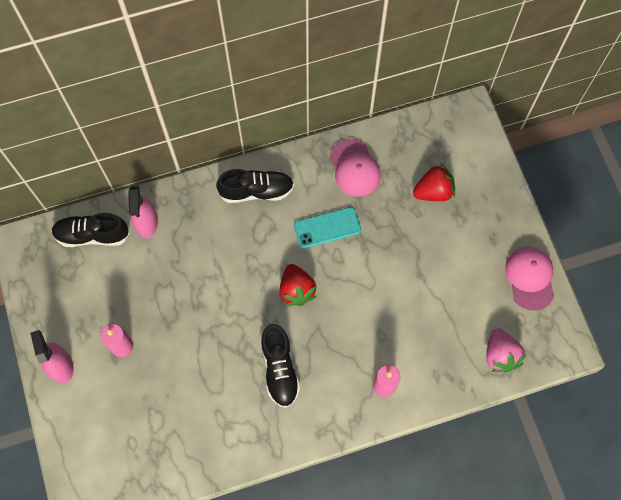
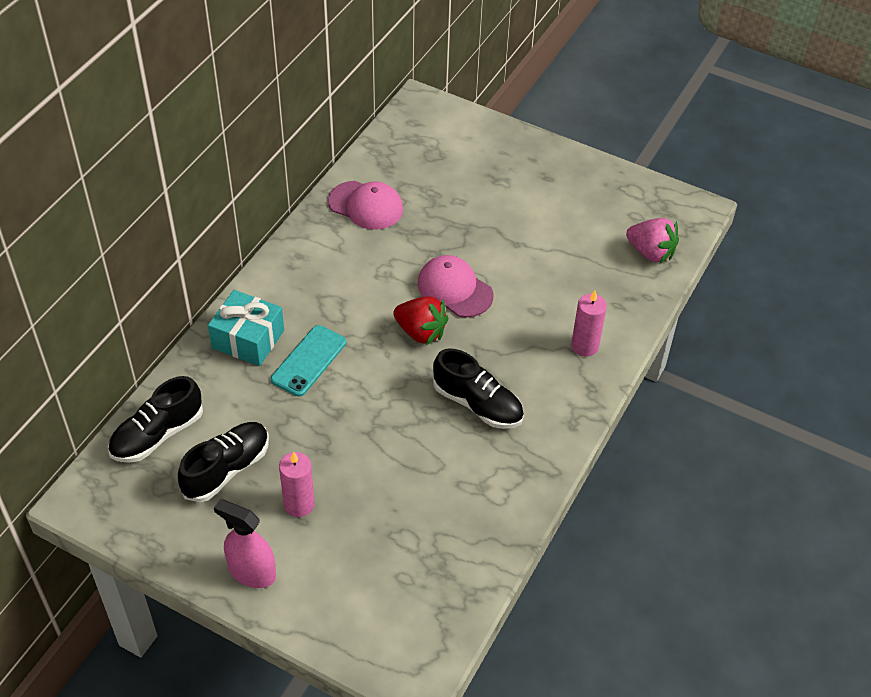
camera: 45 degrees left, 20 degrees down
pink spray bottle [128,186,158,239] -> none
black shoe [216,169,294,203] -> black shoe moved to [178,422,269,502]
turquoise phone [294,207,361,249] -> turquoise phone moved to [271,325,346,397]
red strawberry [413,164,455,201] -> none
pink cap [505,247,554,311] -> pink cap moved to [417,255,494,318]
none -> turquoise gift [208,290,284,366]

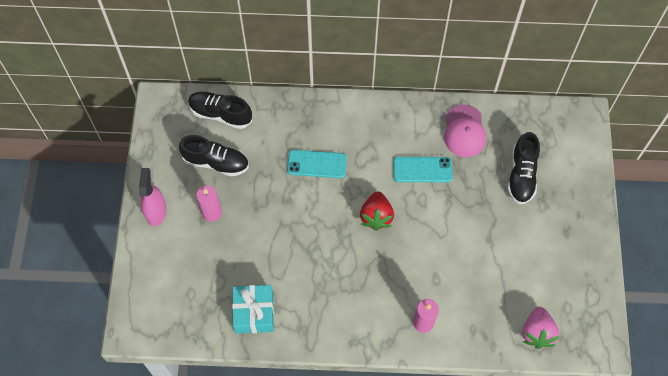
camera: 65 degrees right, 15 degrees up
turquoise gift [208,290,284,366] -> turquoise gift moved to [232,285,274,334]
pink cap [417,255,494,318] -> none
black shoe [433,348,524,429] -> black shoe moved to [507,132,540,204]
none -> turquoise phone [393,157,453,182]

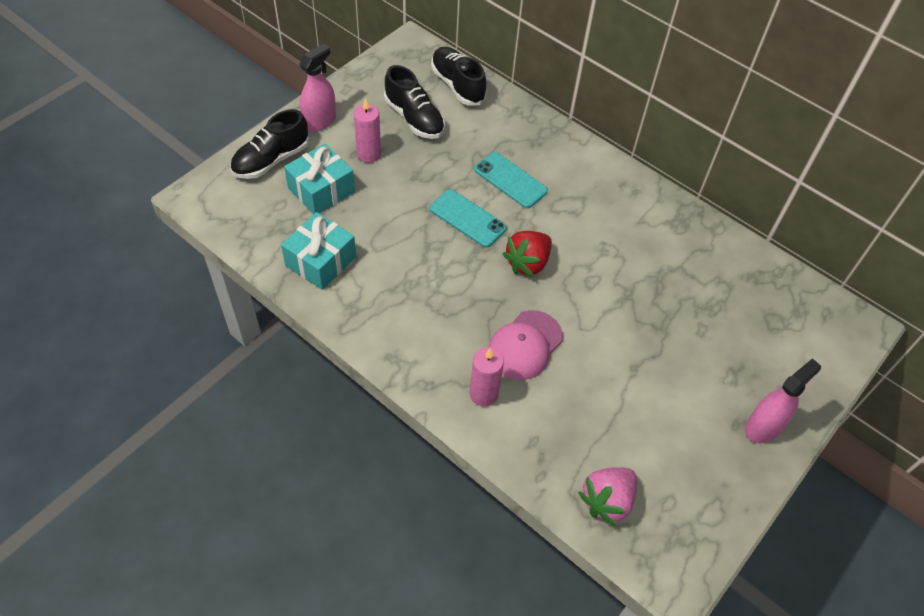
camera: 35 degrees right, 10 degrees down
turquoise phone [393,157,453,182] -> turquoise phone moved to [430,189,507,248]
pink cap [444,104,486,157] -> pink cap moved to [489,310,563,380]
black shoe [507,132,540,204] -> black shoe moved to [230,109,309,179]
none -> turquoise gift [284,144,355,214]
none -> pink spray bottle [745,358,821,443]

